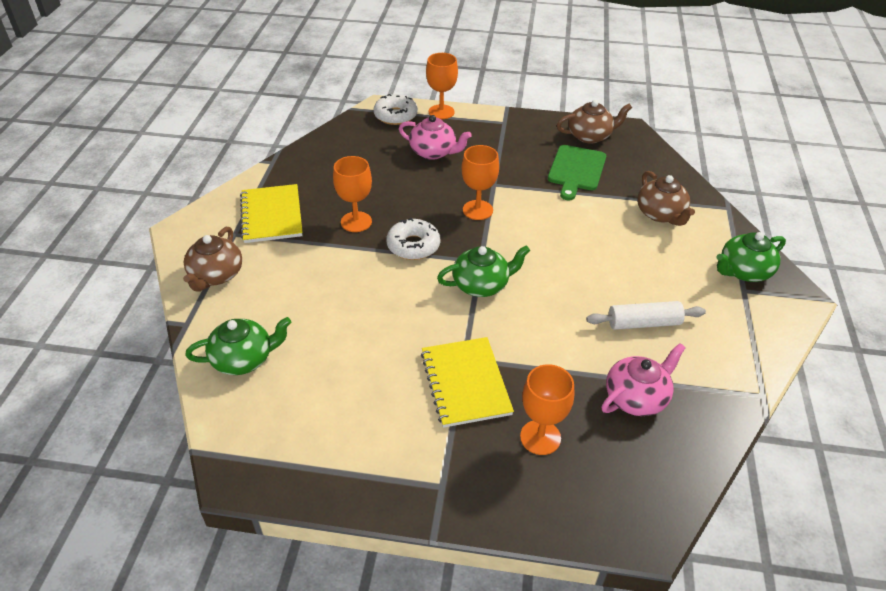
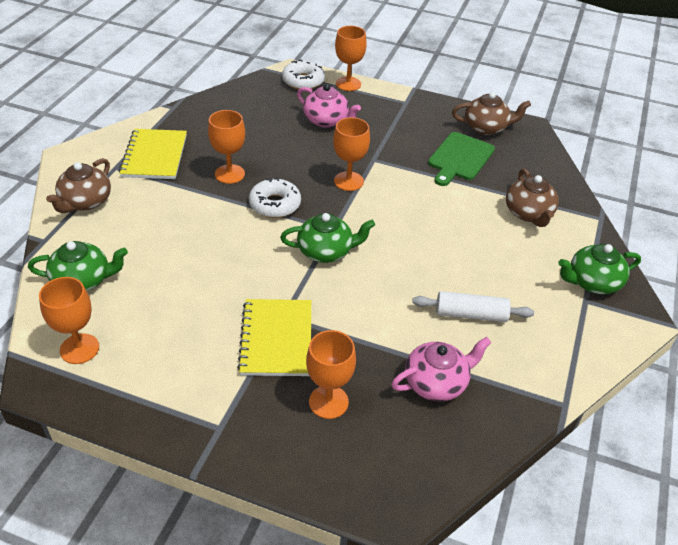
camera: 10 degrees right, 0 degrees up
none -> orange goblet [39,277,99,364]

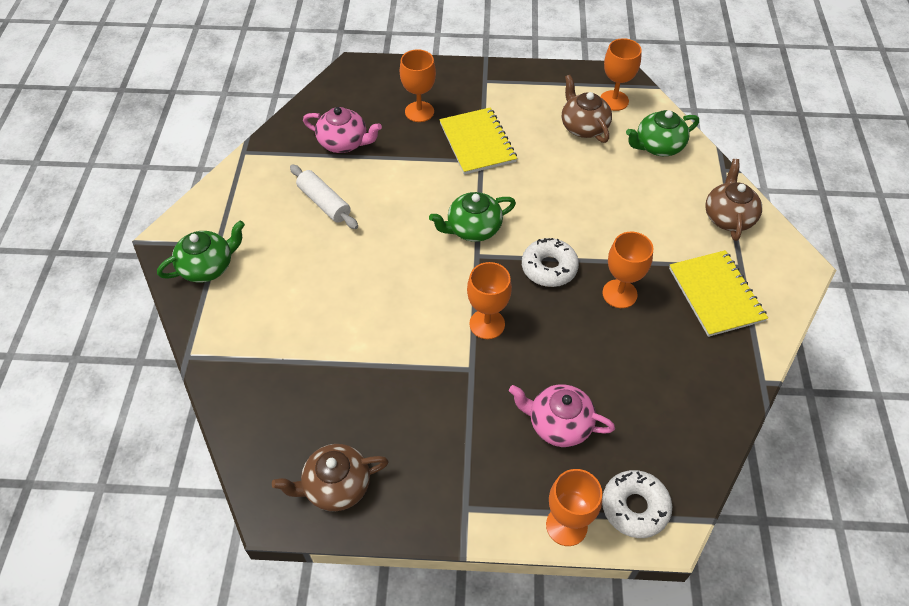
camera: 165 degrees right, 10 degrees up
pink teapot [391,337,491,401] -> pink teapot turned 120 degrees counterclockwise [303,107,382,153]
white rolling pin [412,291,534,322] -> white rolling pin turned 60 degrees clockwise [290,165,358,229]
green cutting board [428,132,495,186] -> none
brown teapot [506,168,559,227] -> brown teapot moved to [562,75,612,143]

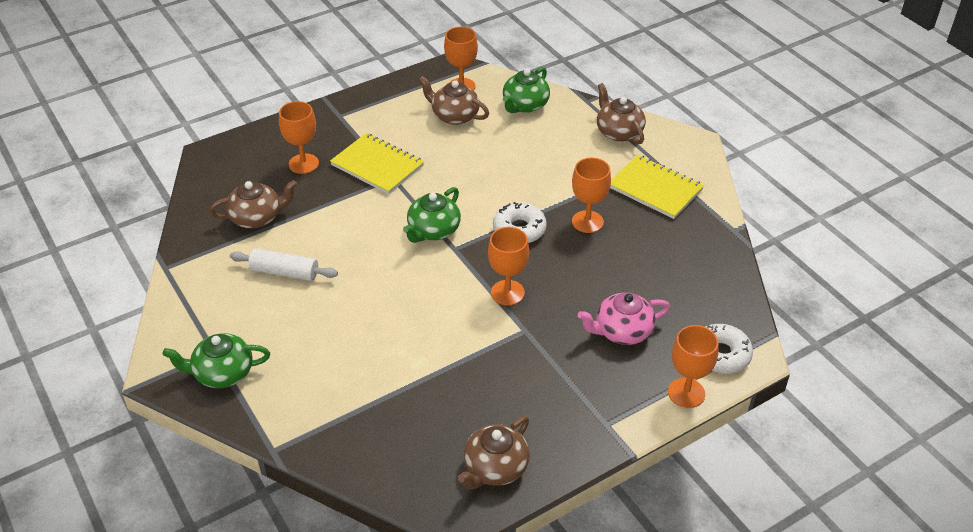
camera: 35 degrees left, 10 degrees down
green teapot [157,221,245,283] -> green teapot turned 120 degrees counterclockwise [162,333,270,388]
pink teapot [303,107,382,153] -> brown teapot [209,180,298,228]

